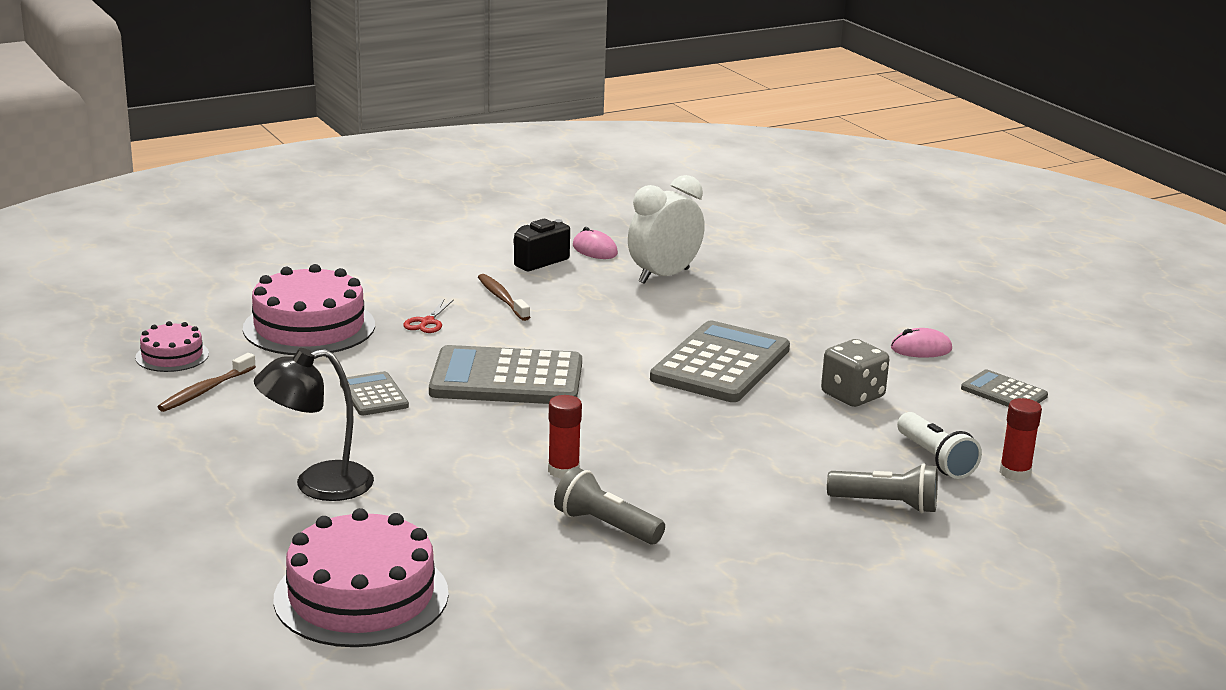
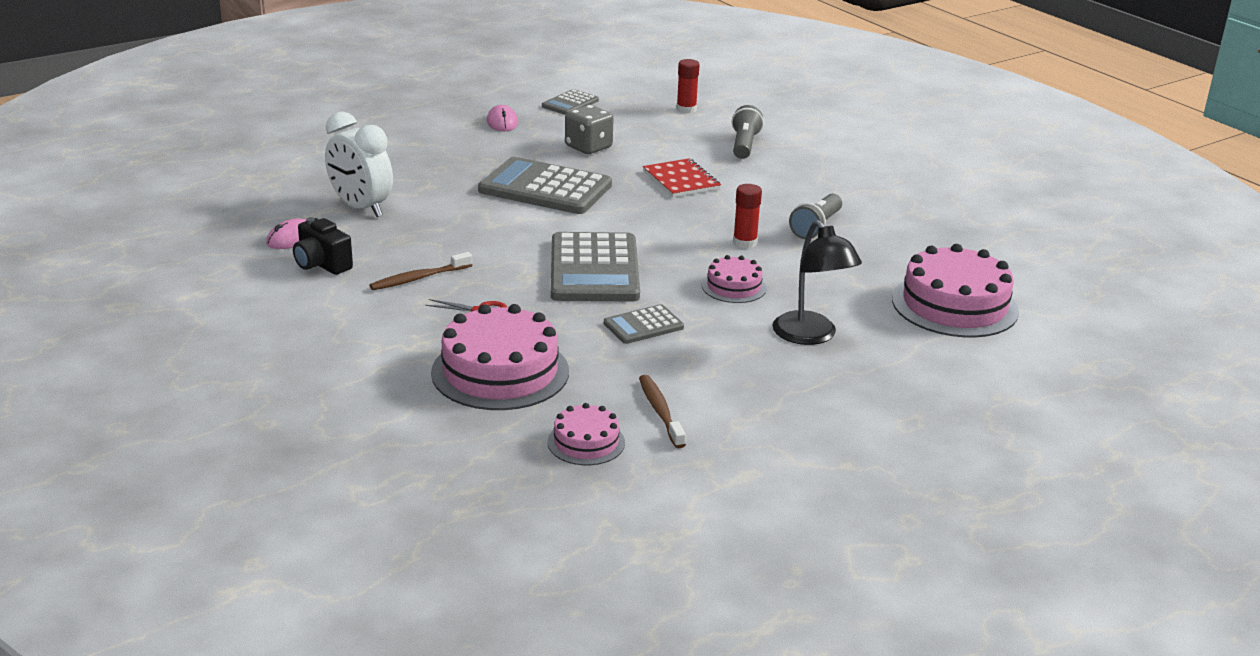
camera: 95 degrees left, 5 degrees up
brown toothbrush [158,353,256,412] -> brown toothbrush turned 135 degrees counterclockwise [639,375,686,448]
white flashlight [897,412,982,479] -> none
none -> red notebook [643,158,721,197]
none -> pink cake [702,255,767,303]

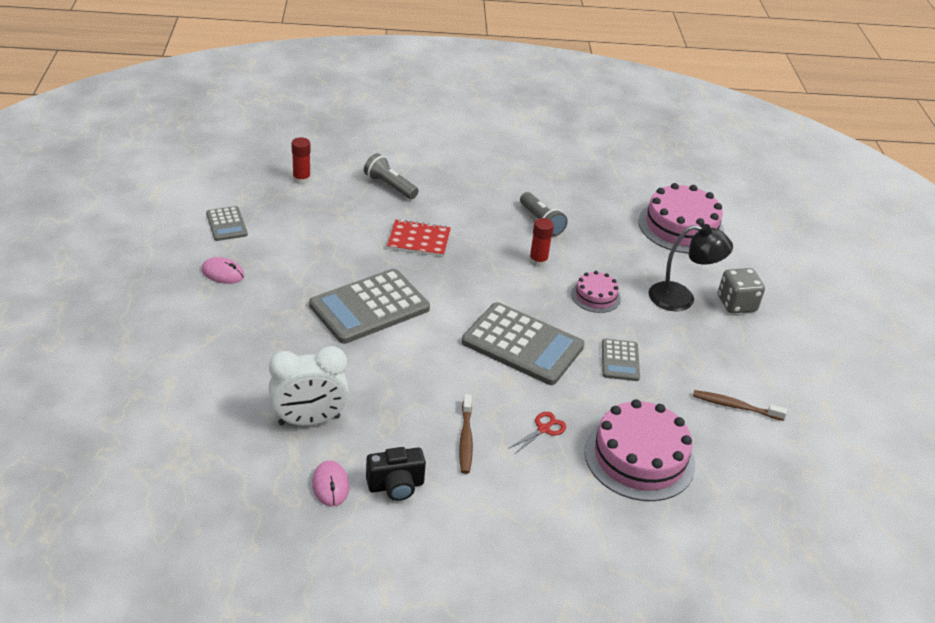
camera: 60 degrees left, 10 degrees up
pink cake [548,403,625,465] -> none
grey dice [565,105,614,154] -> grey dice moved to [718,268,765,313]

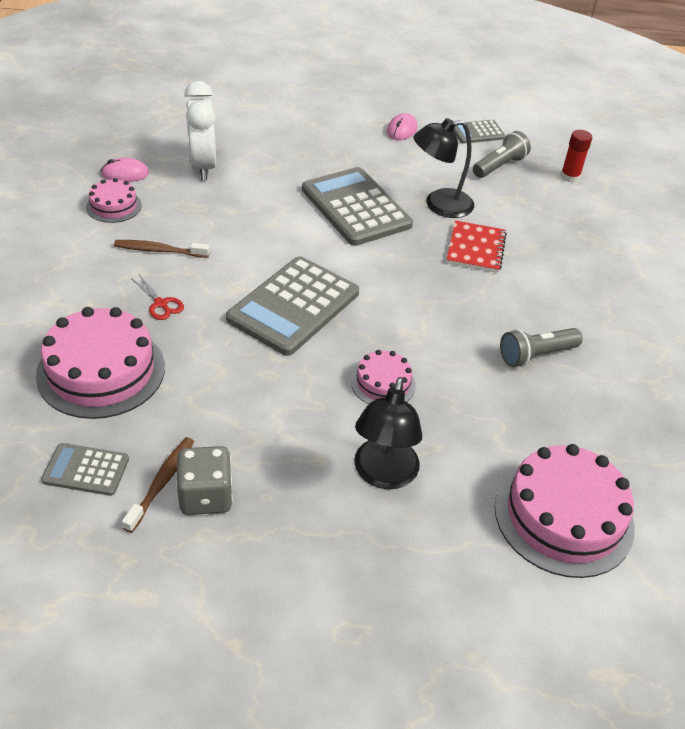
camera: 95 degrees right, 5 degrees up
grey flashlight [364,153,419,199] -> grey flashlight moved to [473,131,531,178]
black camera [366,447,426,501] -> pink cake [86,178,142,223]
red glue stick [529,218,554,267] -> none
grey calculator [602,339,640,381] -> grey calculator moved to [41,443,129,496]
grey dice [718,268,765,313] -> grey dice moved to [176,446,233,515]
none -> black lamp [413,118,474,218]

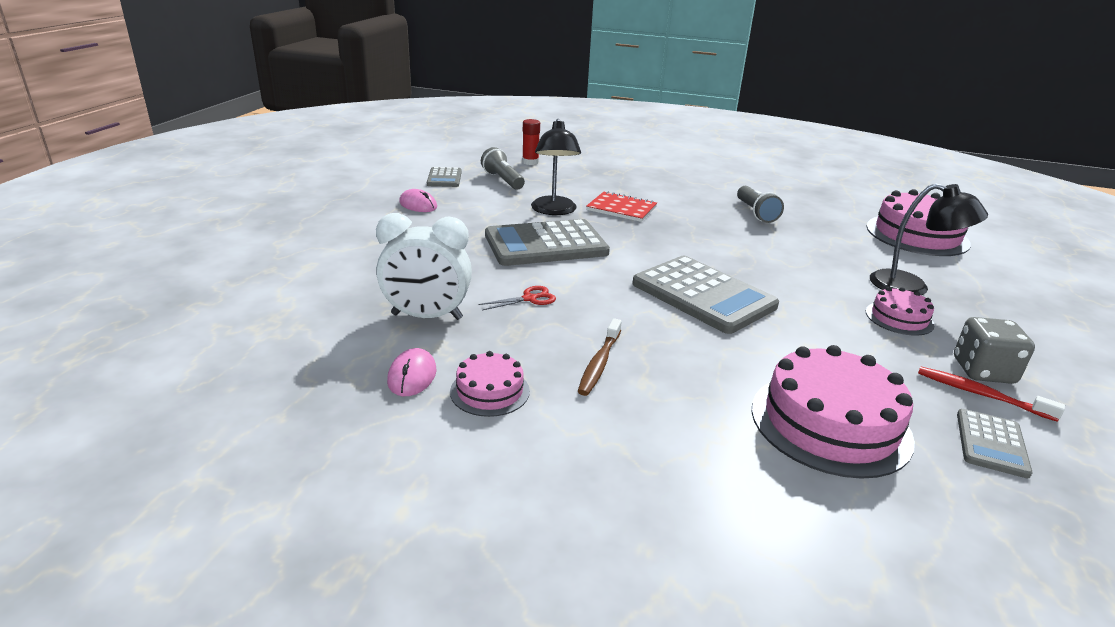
camera: 75 degrees left, 15 degrees down
brown toothbrush [122,437,194,533] -> red toothbrush [918,367,1065,422]
red scissors [131,275,184,320] -> red scissors moved to [478,286,556,311]
pink cake [351,350,416,404] -> pink cake moved to [866,287,935,335]

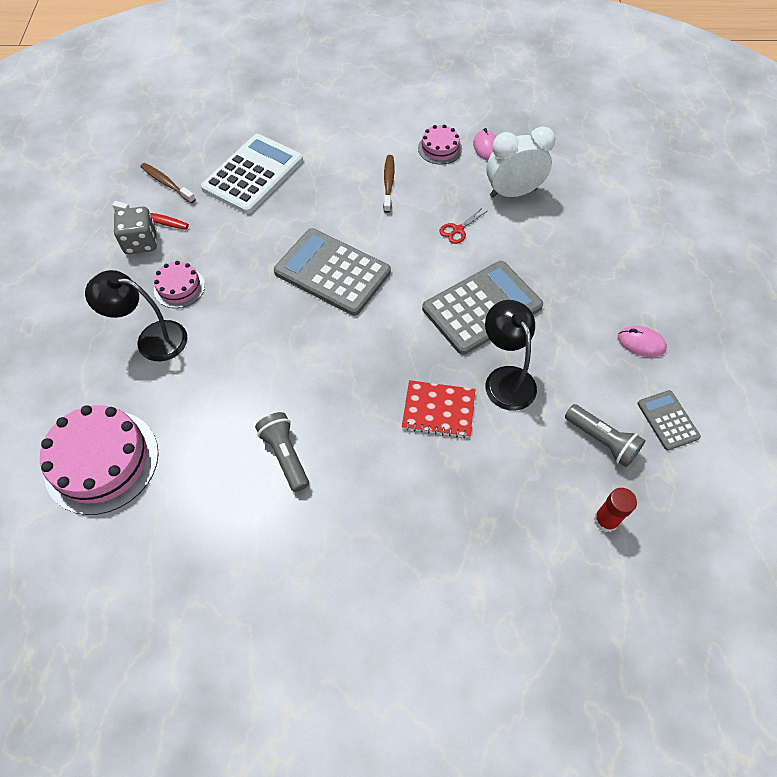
camera: 165 degrees right, 30 degrees up
pink cake [752,345,915,479] -> white calculator [201,134,303,214]
grey calculator [957,409,1033,478] -> brown toothbrush [140,163,196,203]

